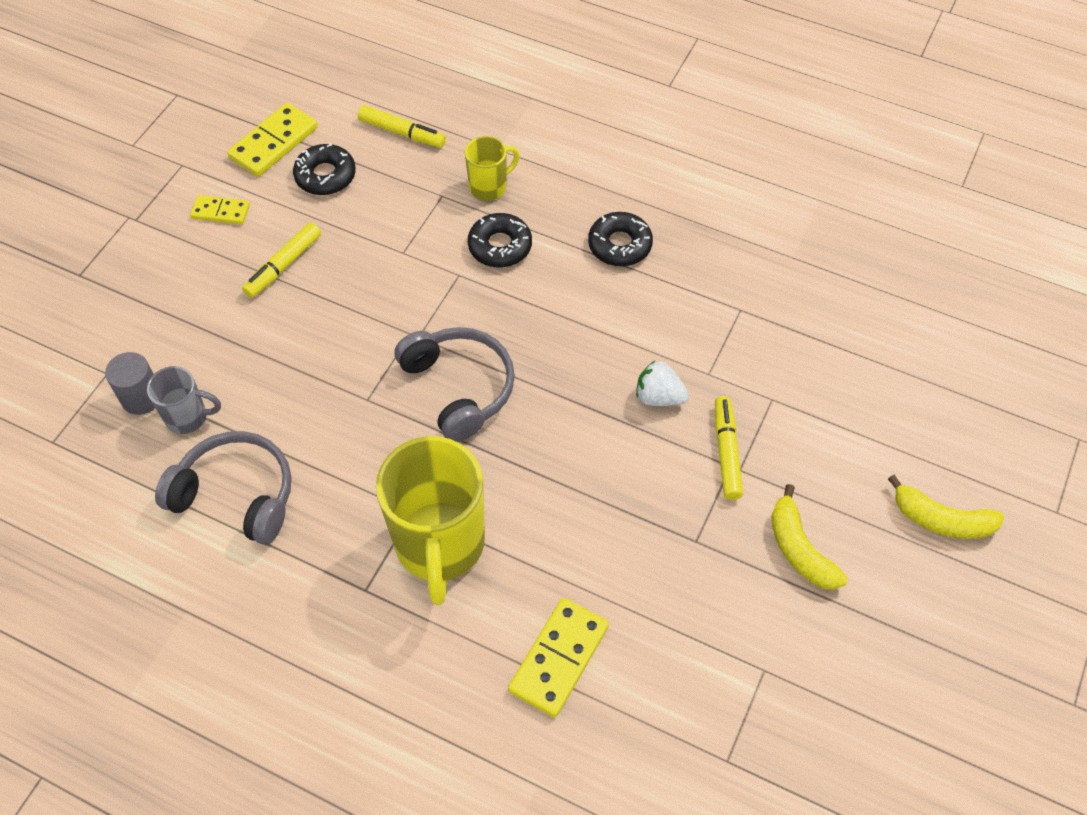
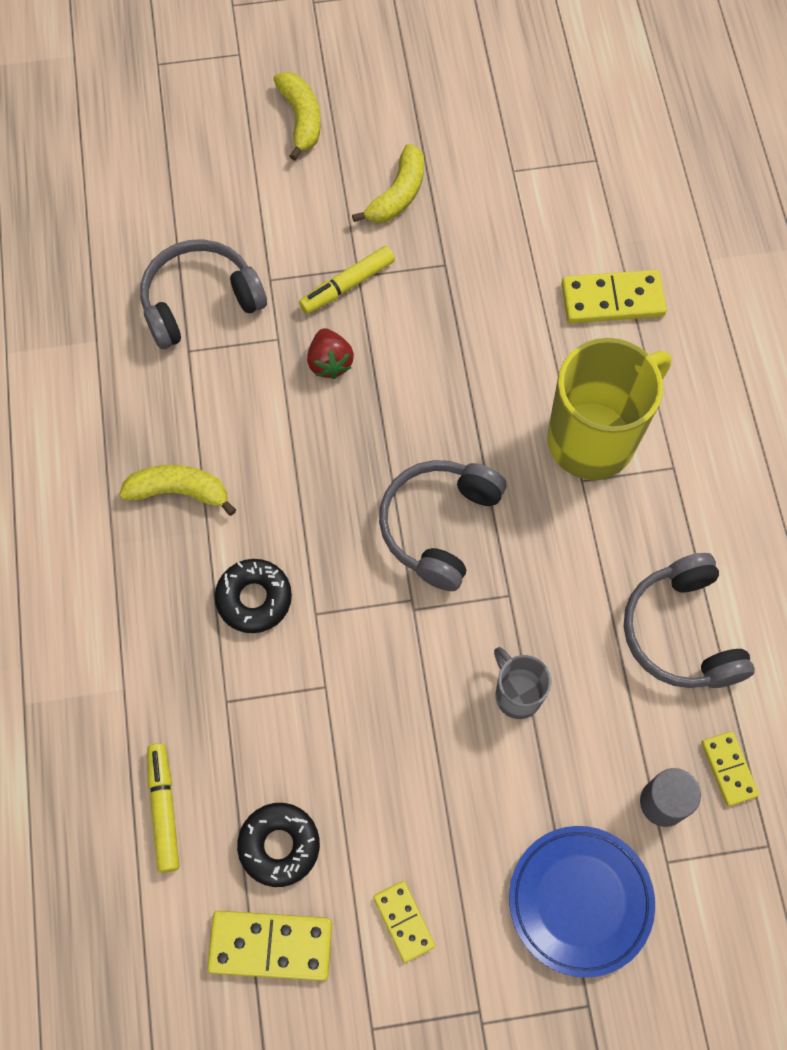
camera: 125 degrees left, 10 degrees up
grey mug [147,366,221,434] -> grey mug moved to [494,647,551,719]
yellow marker [242,222,321,298] -> none
yellow mug [465,136,520,201] -> none
black donut [588,212,653,266] -> yellow banana [119,465,236,516]
white strawberry [636,361,689,406] -> red strawberry [307,328,354,379]
none -> grey headphones [140,239,267,349]
none -> blue plate [509,826,655,978]
none -> yellow domino [701,731,759,806]

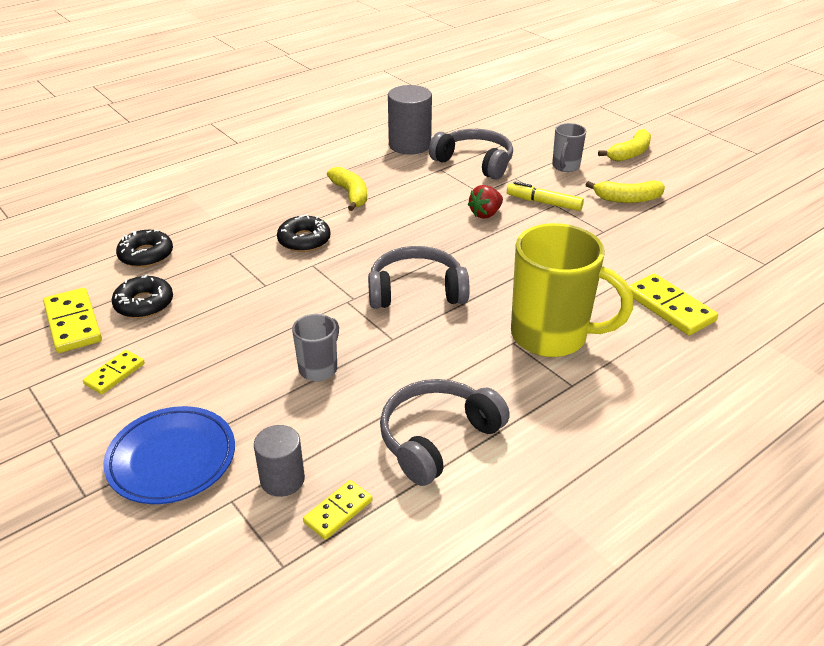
camera: 60 degrees right, 30 degrees down
yellow marker [147,743,180,873] -> black donut [116,230,173,267]
none -> grey cylinder [388,85,432,155]
none -> grey mug [552,123,586,172]

